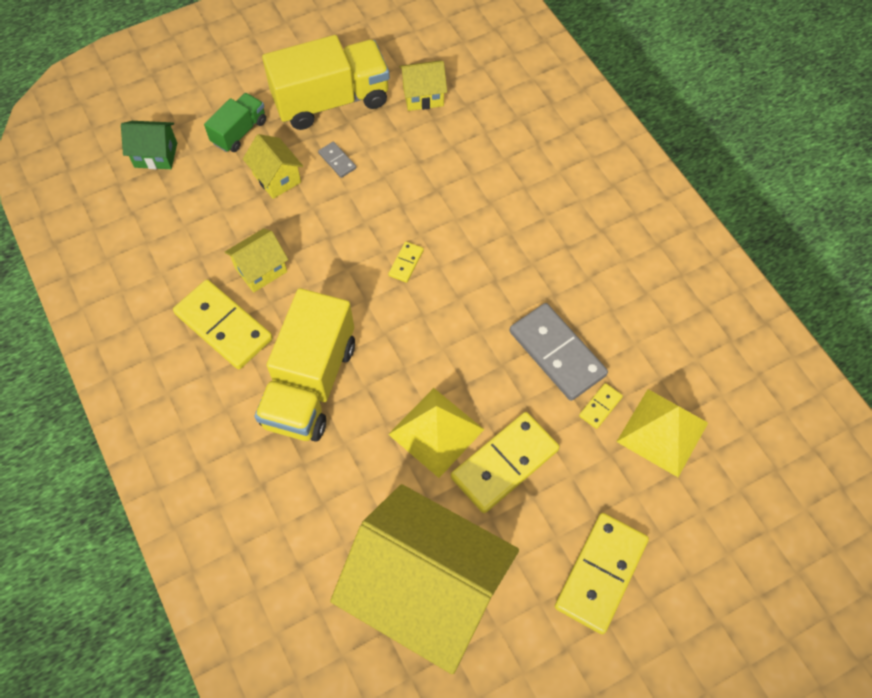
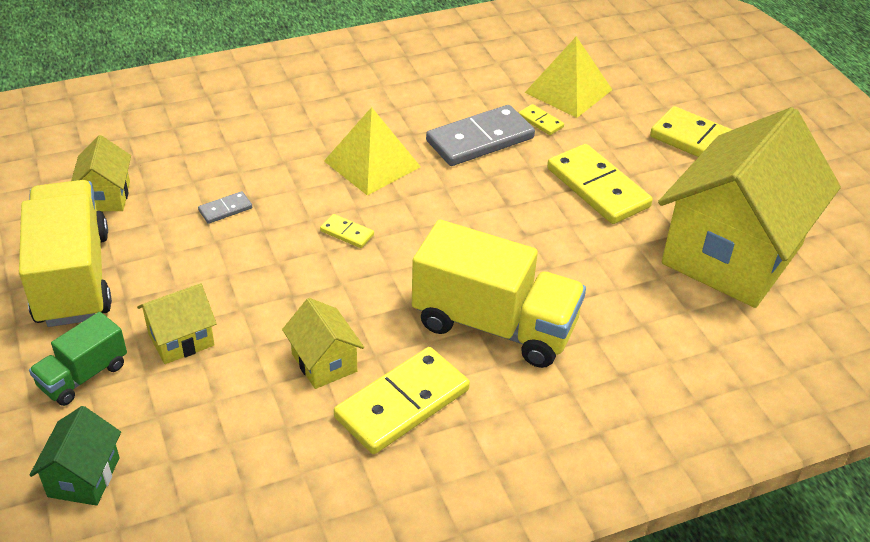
camera: 85 degrees left, 20 degrees down
green truck [204,93,266,152] -> green truck turned 90 degrees counterclockwise [29,312,127,406]
grey domino [318,142,356,178] -> grey domino moved to [198,191,252,224]
yellow pyramid [388,388,484,478] -> yellow pyramid moved to [324,107,421,195]

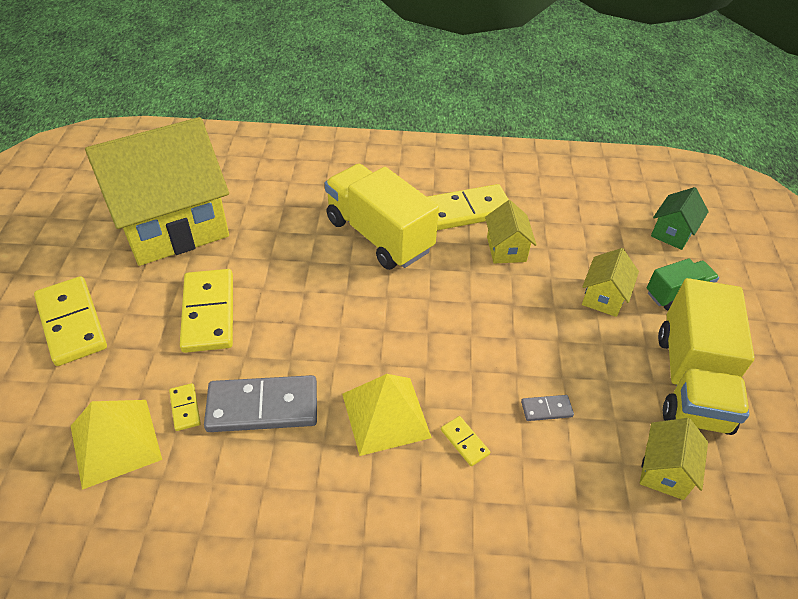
camera: 155 degrees left, 5 degrees up
yellow house [137,283,217,364] -> yellow house turned 60 degrees counterclockwise [582,248,639,317]
yellow domino [320,214,374,248] -> yellow domino moved to [441,416,490,466]

